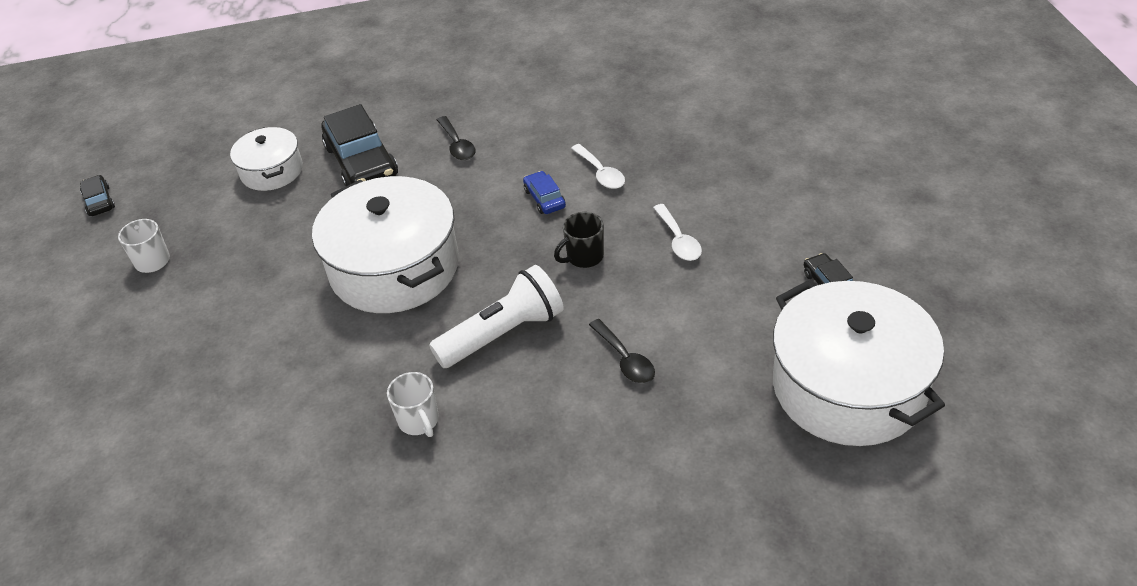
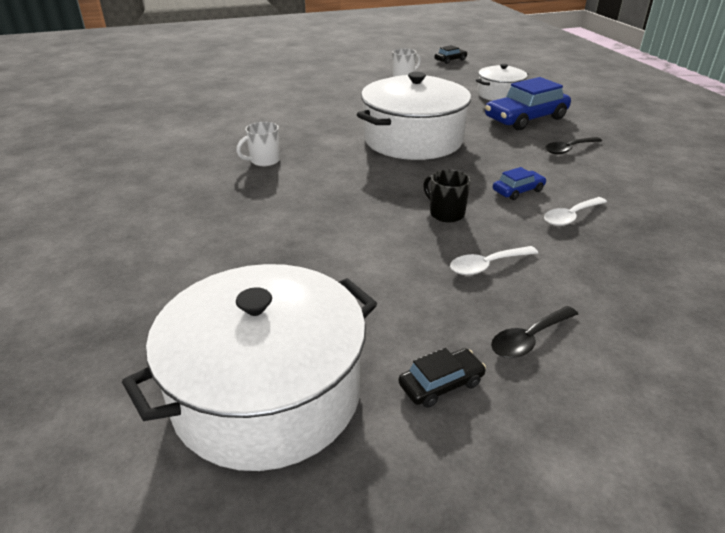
camera: 80 degrees right, 10 degrees down
black car [322,104,398,186] -> blue car [485,77,571,130]
white flashlight [429,265,564,368] -> none
black spoon [589,319,655,384] -> black spoon moved to [491,306,578,358]

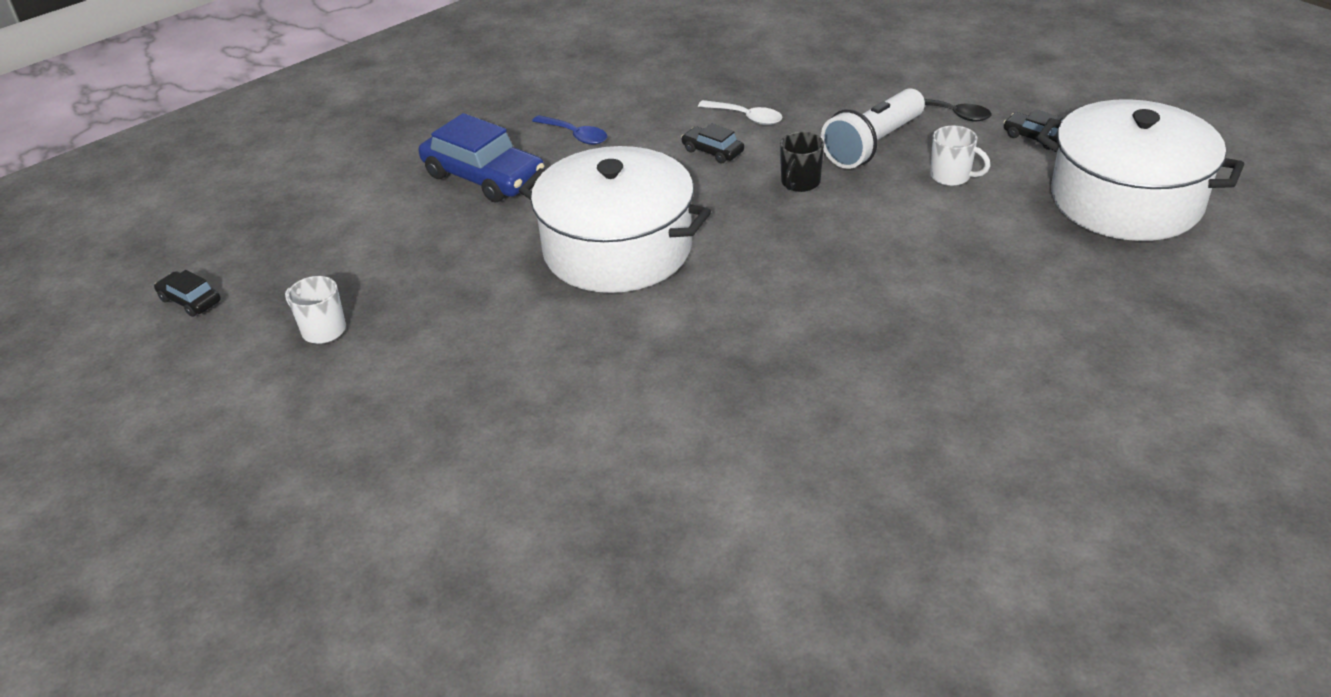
camera: 110 degrees left, 5 degrees up
white mug [236,122,280,166] -> white mug moved to [930,126,991,186]
white spoon [450,246,538,275] -> white flashlight [821,88,925,169]
white pot [476,64,528,101] -> none
blue car [493,167,546,200] -> black car [681,123,744,164]
black spoon [545,137,602,155] -> blue spoon [532,115,607,145]

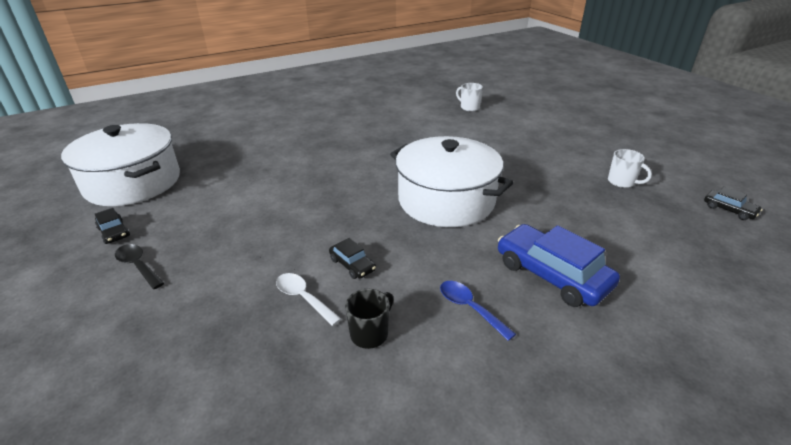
camera: 170 degrees left, 5 degrees down
black mug [780,132,824,192] -> black mug moved to [345,289,393,349]
white flashlight [821,88,925,169] -> none
white mug [930,126,991,186] -> white mug moved to [456,83,483,111]

